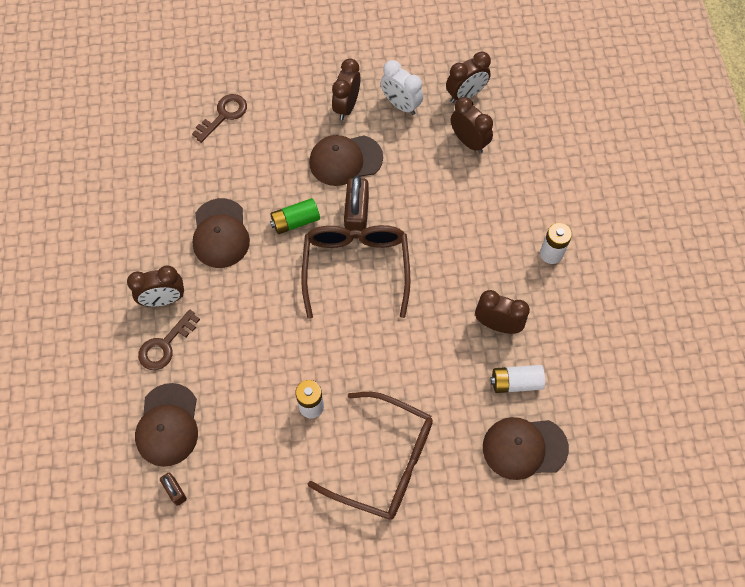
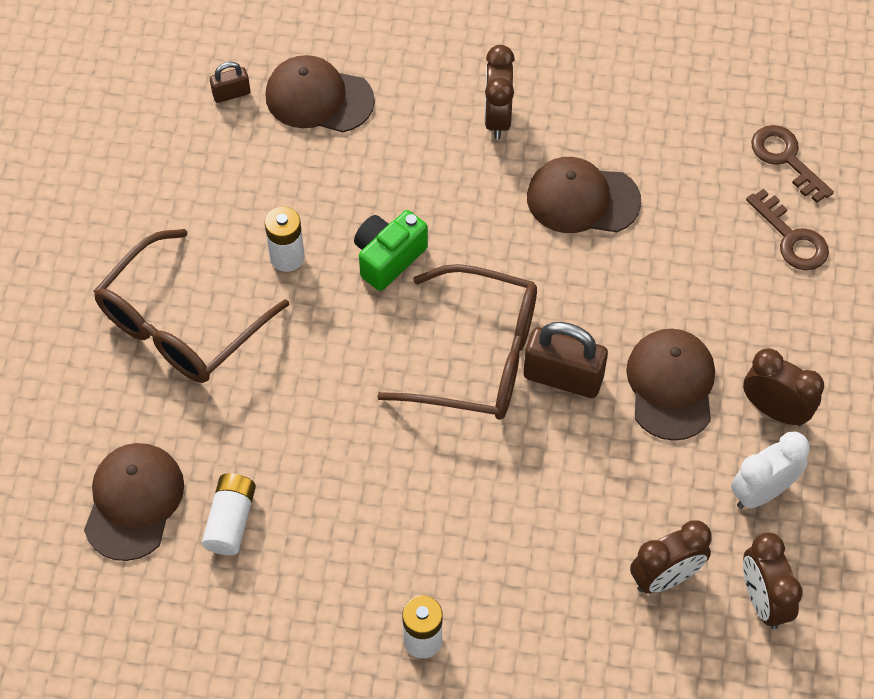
camera: 105 degrees right, 5 degrees down
brown key [138,310,200,370] -> brown key moved to [751,125,834,203]
green battery [270,198,320,234] -> none
brown clock [475,290,530,334] -> none
none -> green camera [354,210,428,291]

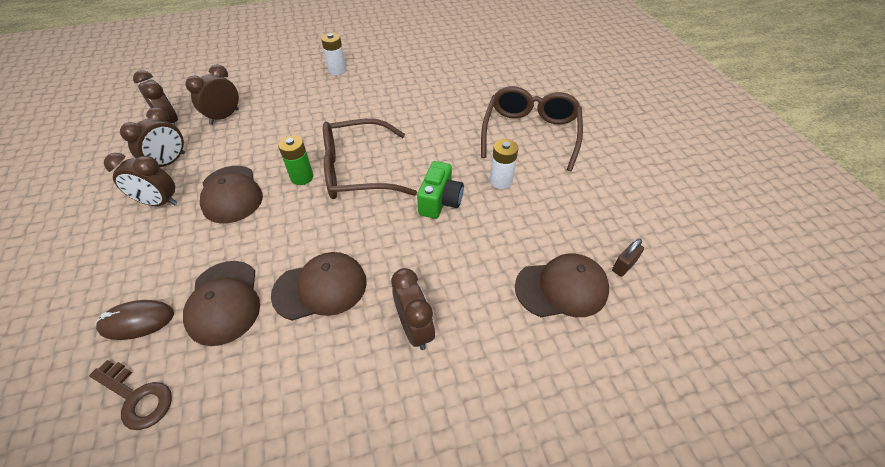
camera: 155 degrees right, 10 degrees down
brown cap [84,443,184,561] -> brown cap moved to [183,261,260,346]
white battery [202,473,256,555] -> none
brown padlock [524,322,608,398] -> green battery [278,135,313,185]
white clock [731,432,810,509] -> brown clock [120,107,185,167]
brown key [746,189,829,270] -> brown mouse [95,300,174,340]

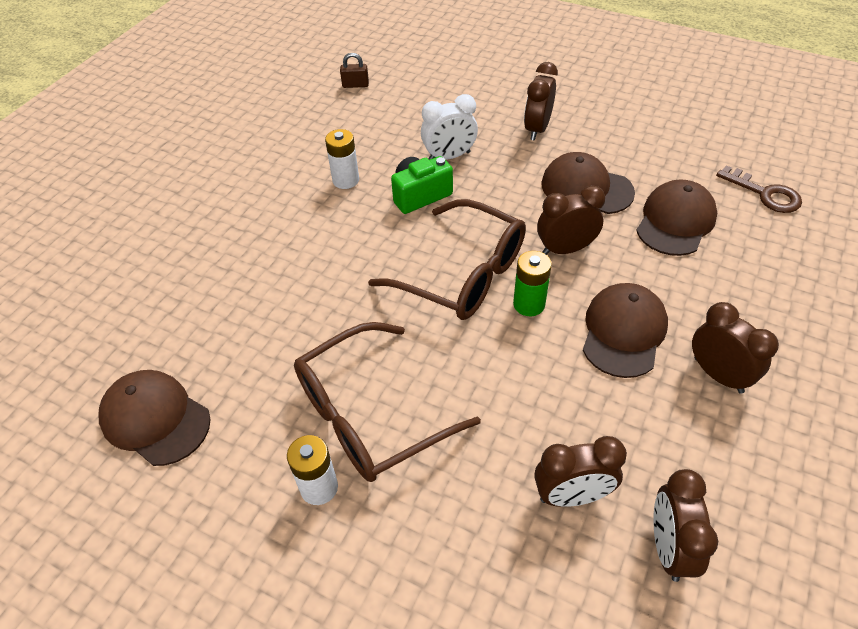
camera: 135 degrees left, 0 degrees up
brown key [89,360,172,430] -> brown key turned 150 degrees clockwise [716,166,802,213]
brown mouse [95,300,174,340] -> none
brown clock [120,107,185,167] -> brown clock moved to [537,185,605,255]
brown glasses [481,86,583,171] -> brown glasses moved to [294,322,481,482]
brown cap [515,254,609,317] -> brown cap moved to [98,370,211,466]
none -> white clock [421,94,478,160]

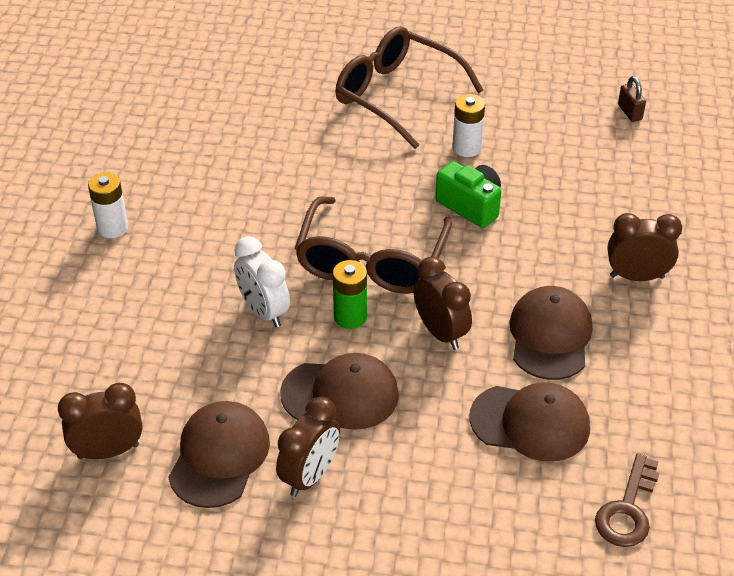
camera: 70 degrees right, 5 degrees down
brown cap [98,370,211,466] -> brown cap moved to [168,401,270,508]
brown glasses [294,322,481,482] -> brown glasses moved to [335,26,483,149]
white clock [421,94,478,160] -> white clock moved to [234,236,290,327]
brown clock [534,436,627,507] -> none

